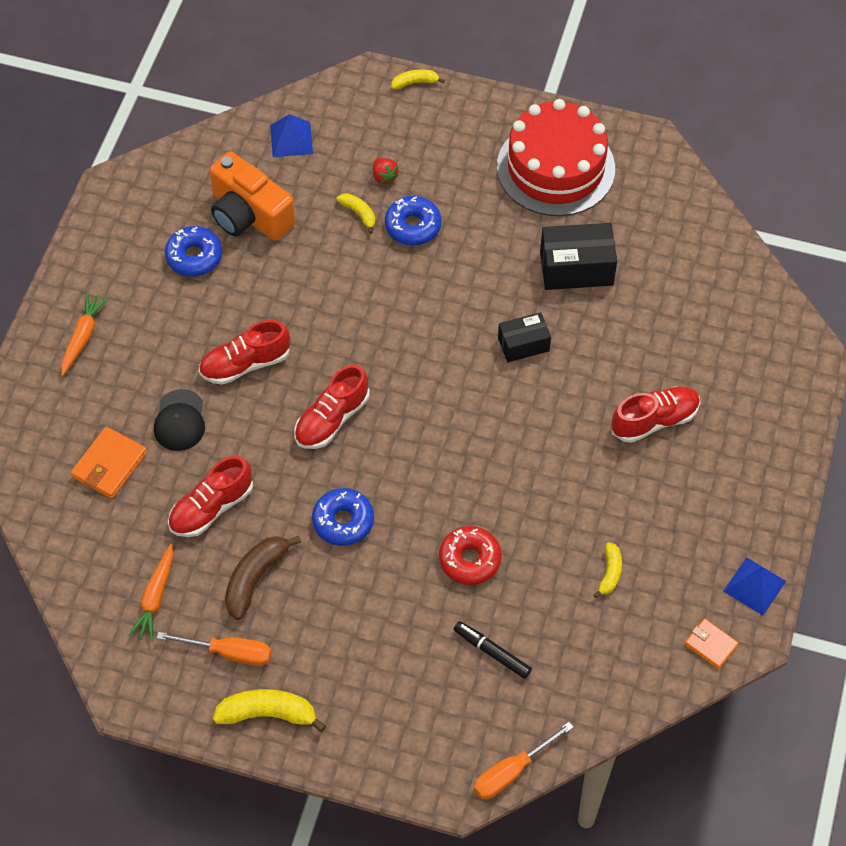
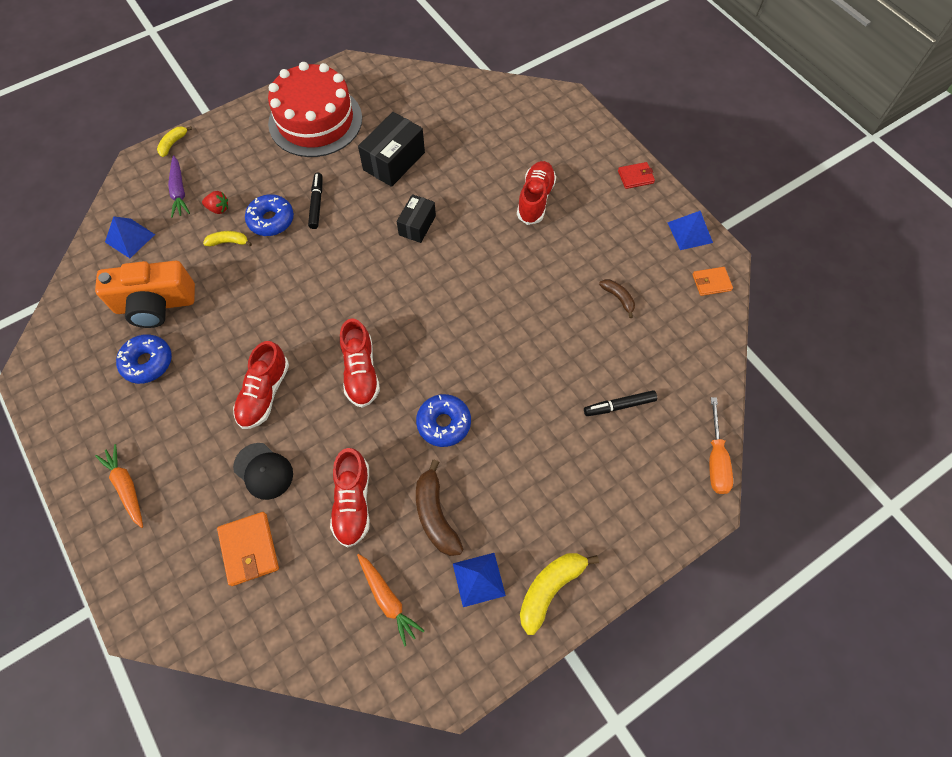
camera: 50 degrees left, 5 degrees up
orange screwdriver [157,632,271,666] -> blue pyramid [453,553,506,607]
red donut [439,526,502,585] -> none
yellow banana [594,542,622,598] -> brown banana [599,279,635,318]
none -> purple carrot [168,155,190,218]
none -> black marker [308,172,322,229]
none -> red wallet [618,162,655,189]

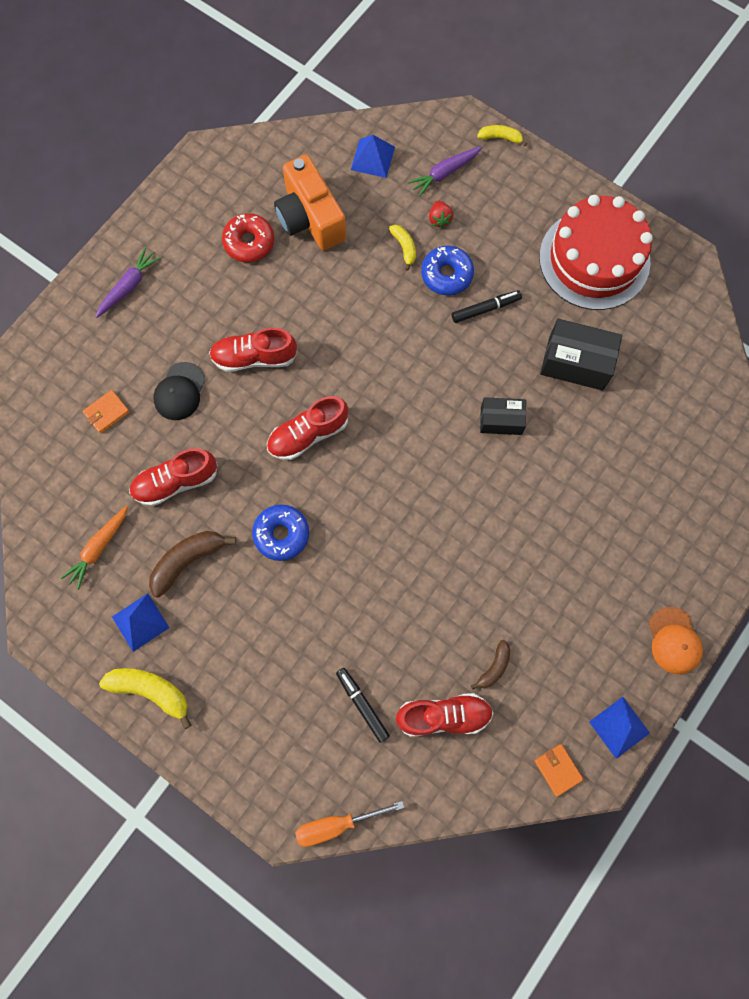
camera: 70 degrees right, 10 degrees up
orange carrot [95,444,143,528] -> purple carrot [96,247,161,318]
blue donut [116,334,172,384] -> red donut [222,213,274,262]
orange wallet [217,512,279,586] -> orange wallet [83,390,130,433], size x0.65
red shoe [517,161,556,225] -> red shoe moved to [396,693,493,736]
red wallet [618,162,655,189] -> orange cap [649,607,703,674]

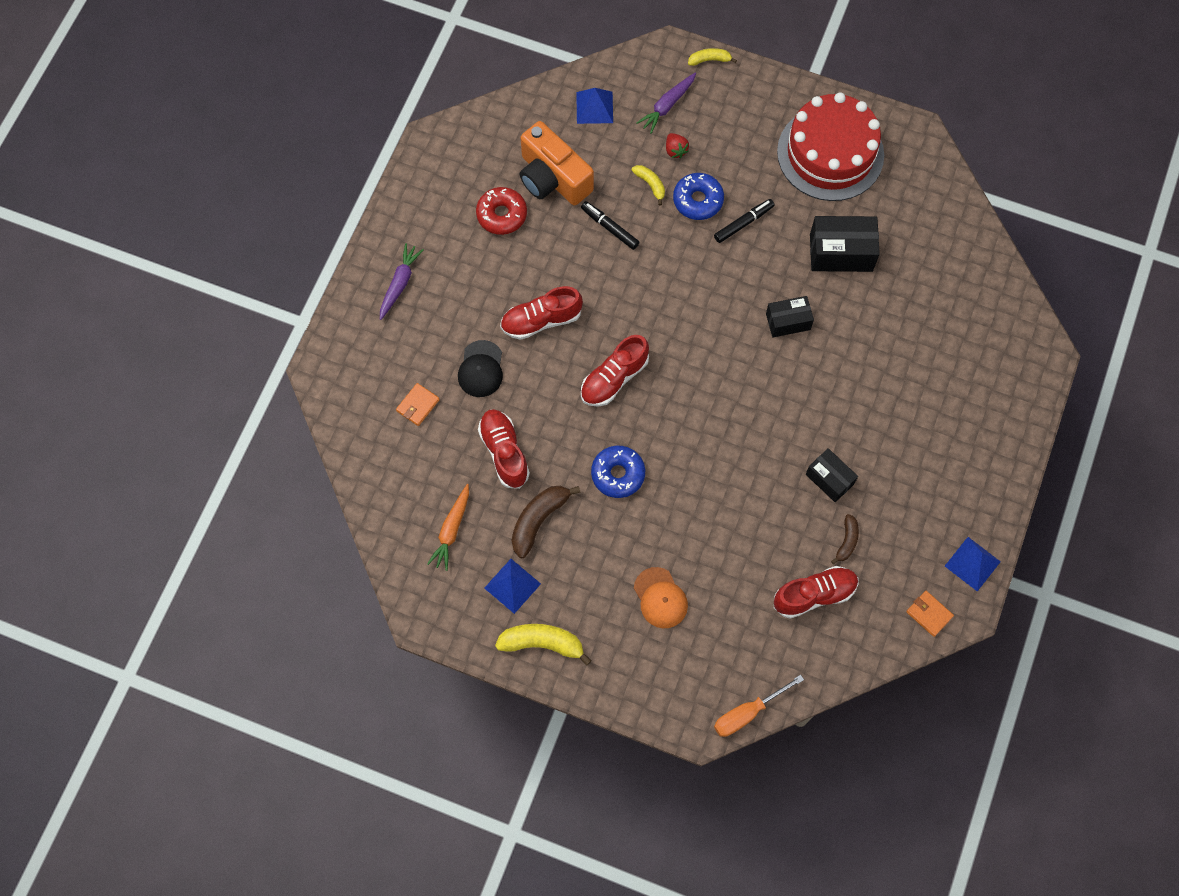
camera: 15 degrees left, 5 degrees down
red shoe [129,448,218,506] -> red shoe turned 105 degrees clockwise [478,409,530,489]
black marker [336,668,390,743] -> black marker moved to [581,201,640,250]
orange cap [649,607,703,674] -> orange cap moved to [634,567,688,628]
none -> black box [806,448,858,502]

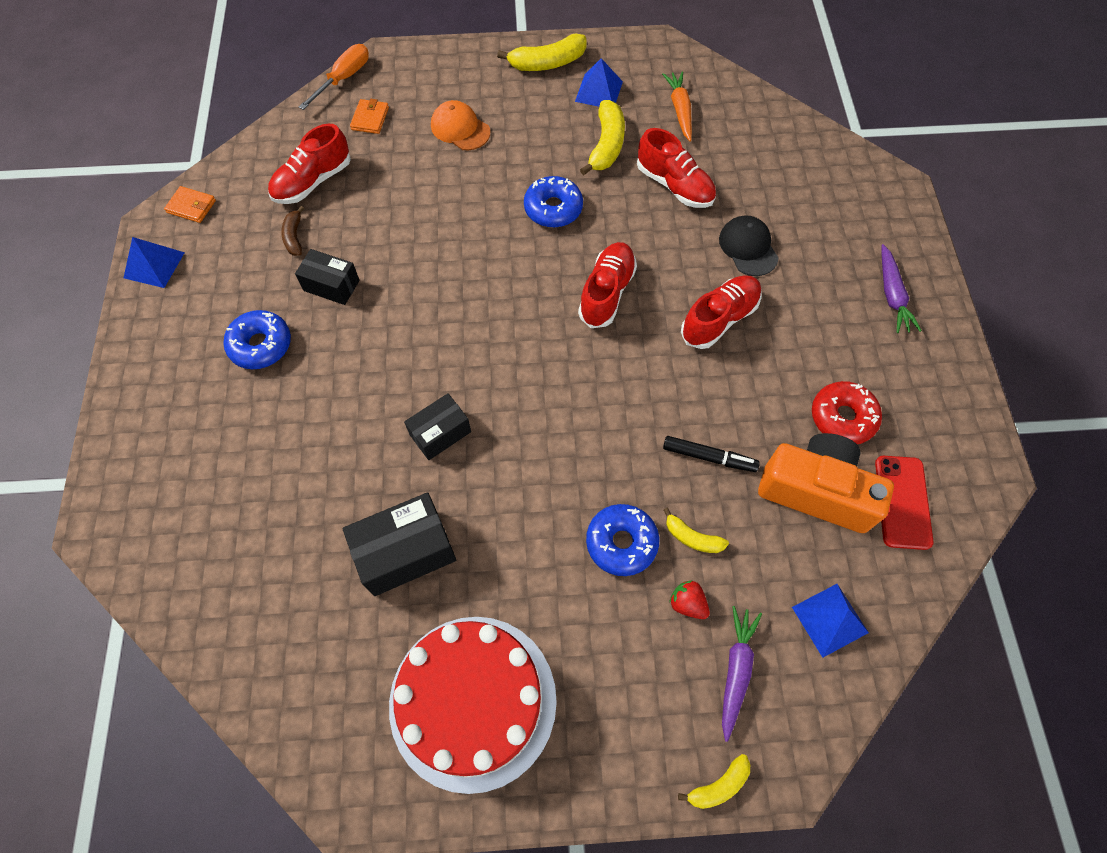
camera: 155 degrees right, 5 degrees down
orange wallet [396,383,440,426] -> orange wallet moved to [350,99,389,134]
brown banana [512,486,581,558] -> yellow banana [580,100,625,175]
black marker [714,199,775,243] -> none
none -> blue donut [224,310,291,369]
none -> red phone [875,456,934,550]

